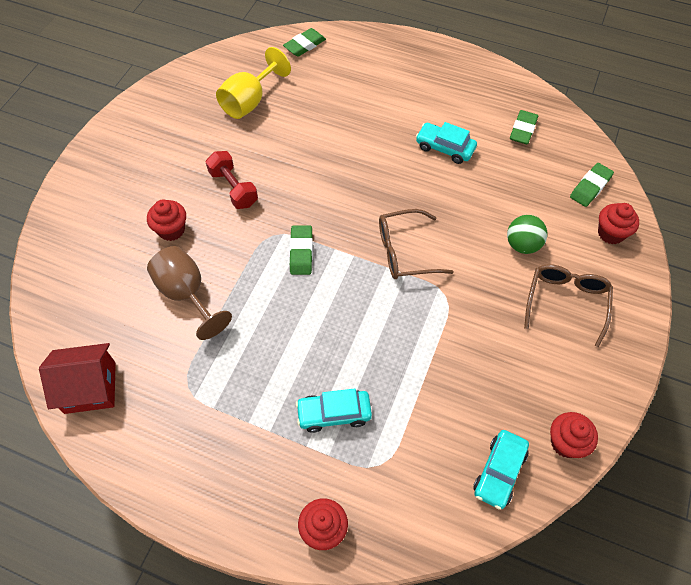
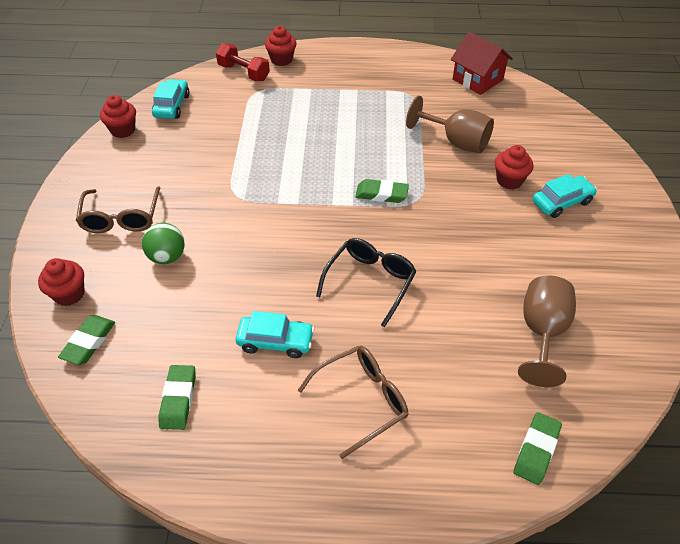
camera: 160 degrees right, 10 degrees down
red house [39,343,116,414] -> red house turned 75 degrees clockwise [451,32,513,95]
red dumbbell [206,151,258,209] -> red dumbbell moved to [216,43,270,81]
yellow goblet [216,47,291,119] -> brown goblet [518,275,576,387]
green eraser [289,225,313,275] -> green eraser turned 60 degrees counterclockwise [355,179,409,203]
turquoise car [296,388,372,433] -> turquoise car moved to [533,174,597,218]
brown glasses [379,209,453,279] -> brown glasses moved to [298,346,408,459]
none -> black glasses [316,238,417,328]

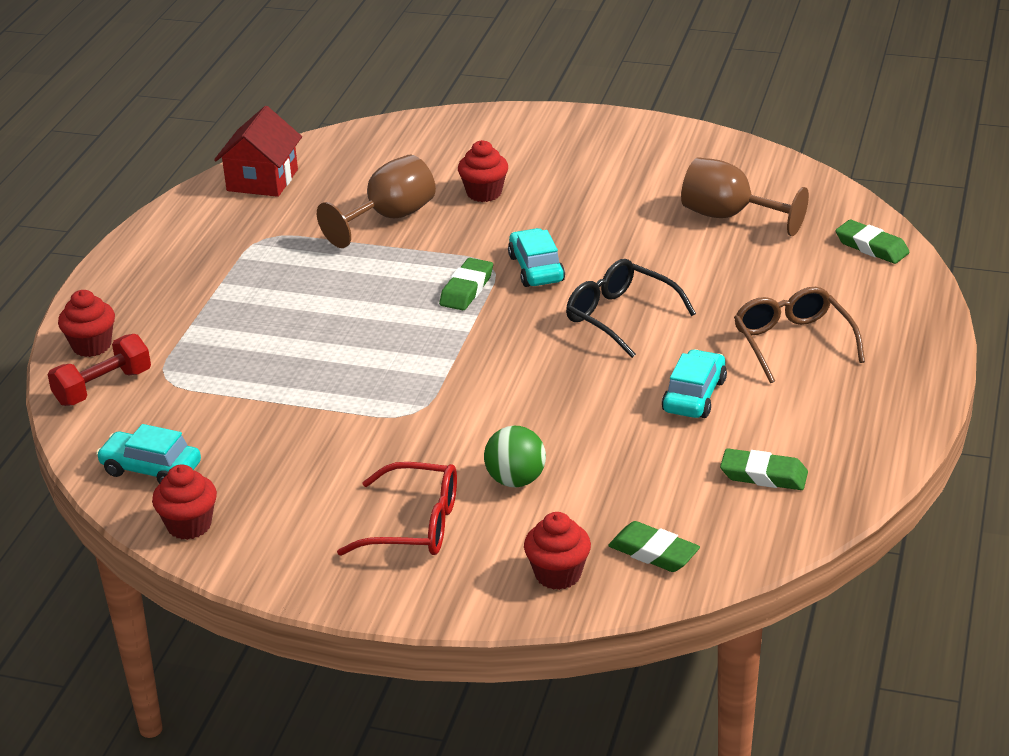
camera: 75 degrees left, 15 degrees down
brown glasses [76,187,160,233] -> red glasses [337,462,457,556]
red house [451,32,513,95] -> red house turned 45 degrees counterclockwise [214,106,302,197]
turquoise car [533,174,597,218] -> turquoise car moved to [508,228,565,287]

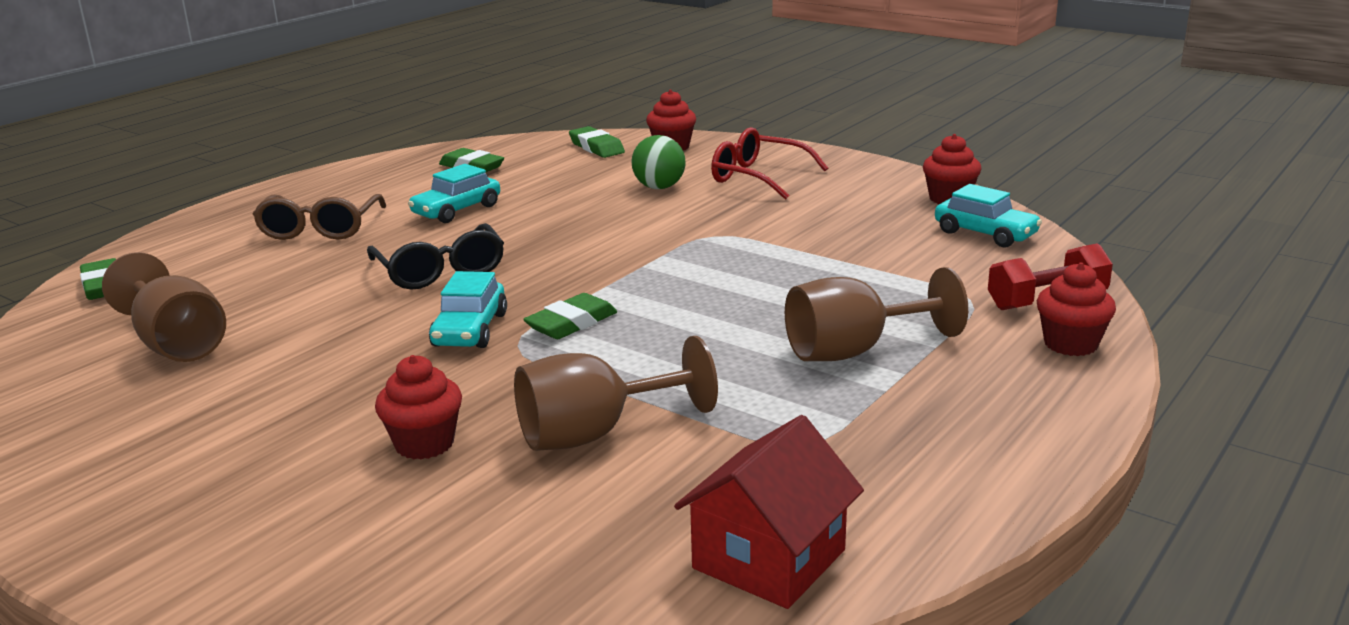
camera: 160 degrees left, 10 degrees down
none -> brown goblet [785,267,968,361]

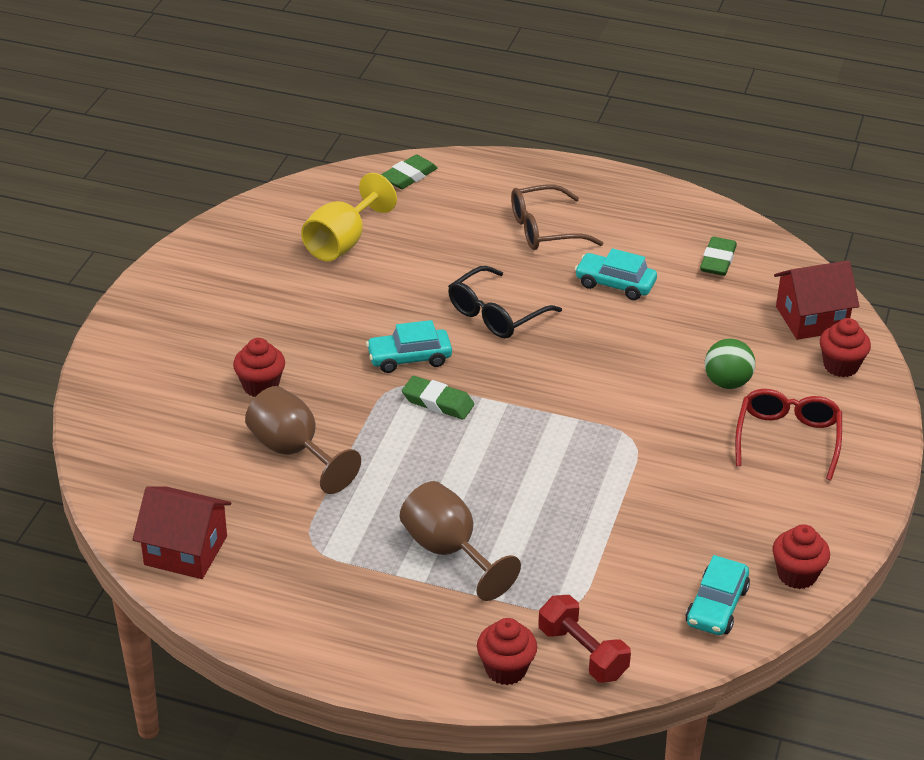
camera: 70 degrees right, 15 degrees up
brown goblet [102,252,226,362] -> yellow goblet [301,173,397,261]
green eraser [569,126,625,158] -> red house [774,260,859,340]

